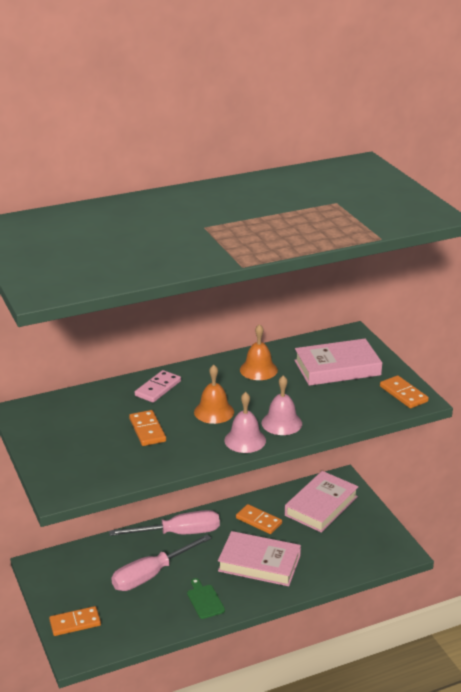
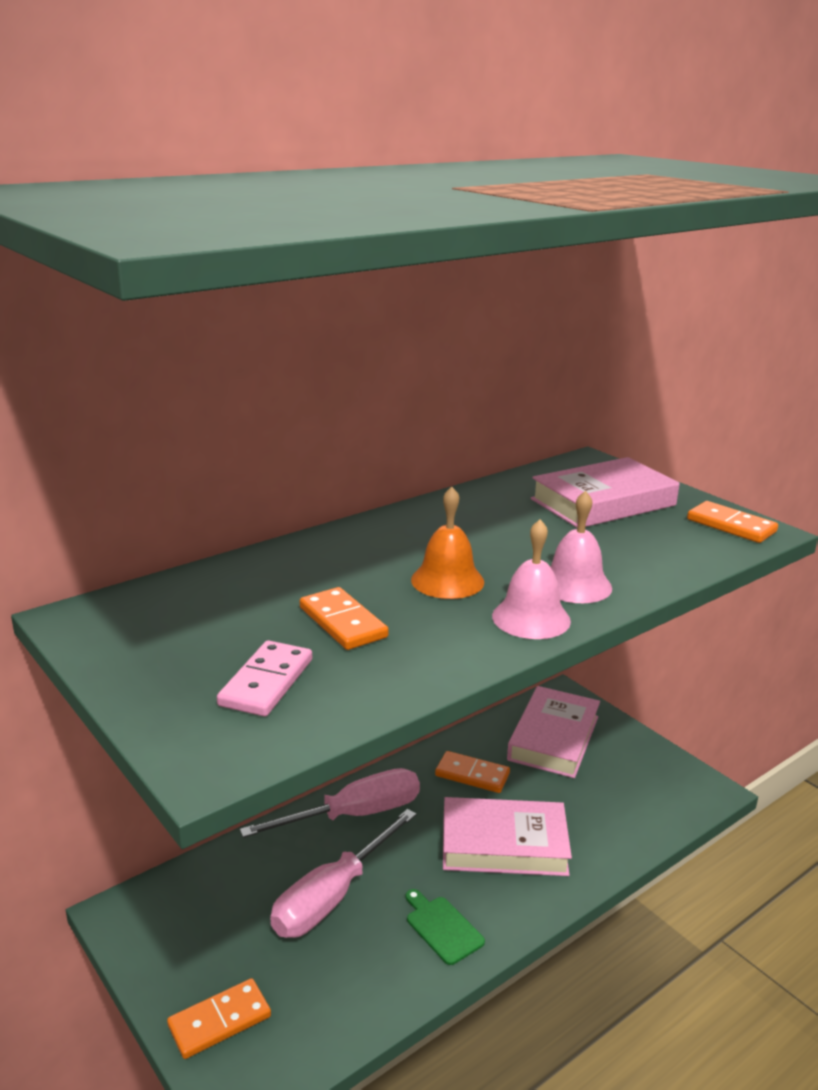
camera: 15 degrees left, 5 degrees down
pink domino [135,370,181,403] -> pink domino moved to [217,640,312,717]
orange bell [240,324,278,380] -> none

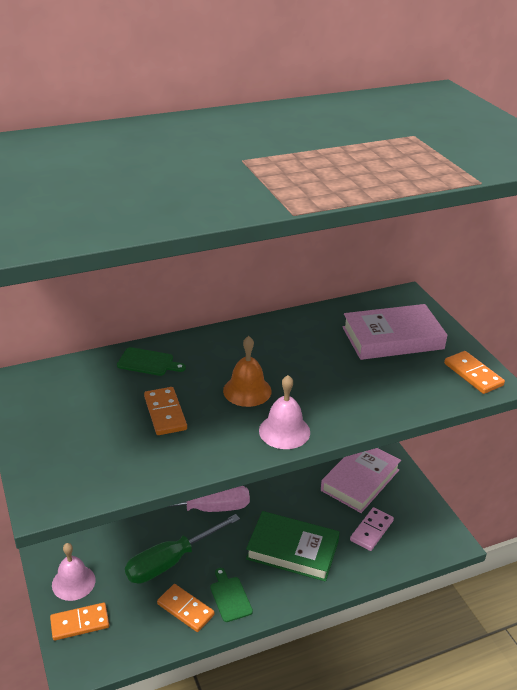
camera: 15 degrees right, 10 degrees up
pink domino [217,640,312,717] -> pink domino moved to [350,507,394,551]
pink screwdriver [270,809,417,938] -> green screwdriver [125,514,240,584]
orange domino [435,751,510,793] -> orange domino moved to [157,584,215,632]
pink book [443,797,572,876] -> green book [246,511,340,582]
pink bell [550,490,612,603] -> pink bell moved to [52,543,96,601]
none -> green cutting board [117,347,186,376]

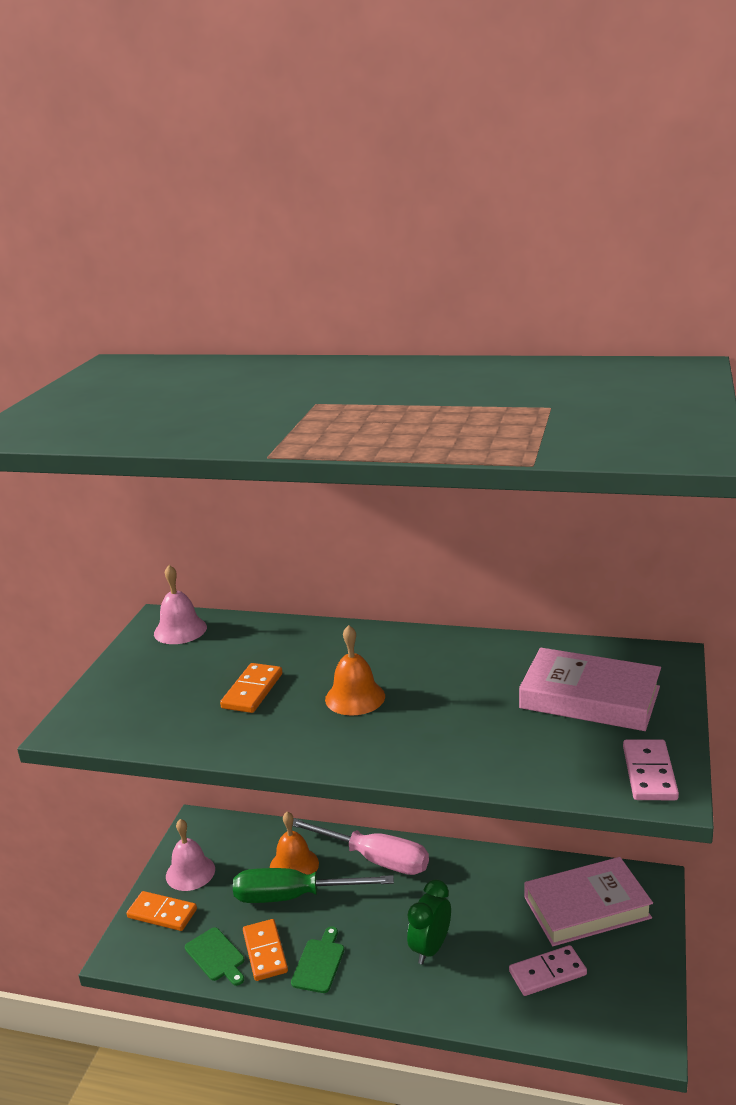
camera: 40 degrees right, 10 degrees down
green cutting board [117,347,186,376] -> green cutting board moved to [185,927,244,986]
green book [246,511,340,582] -> green clock [407,879,451,964]
pink bell [259,375,310,449] -> pink bell moved to [154,565,207,644]
orange domino [444,351,505,394] -> pink domino [623,739,679,800]
none -> orange bell [270,811,319,875]

